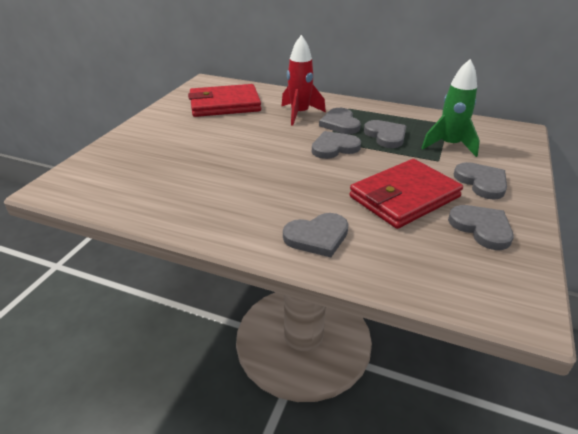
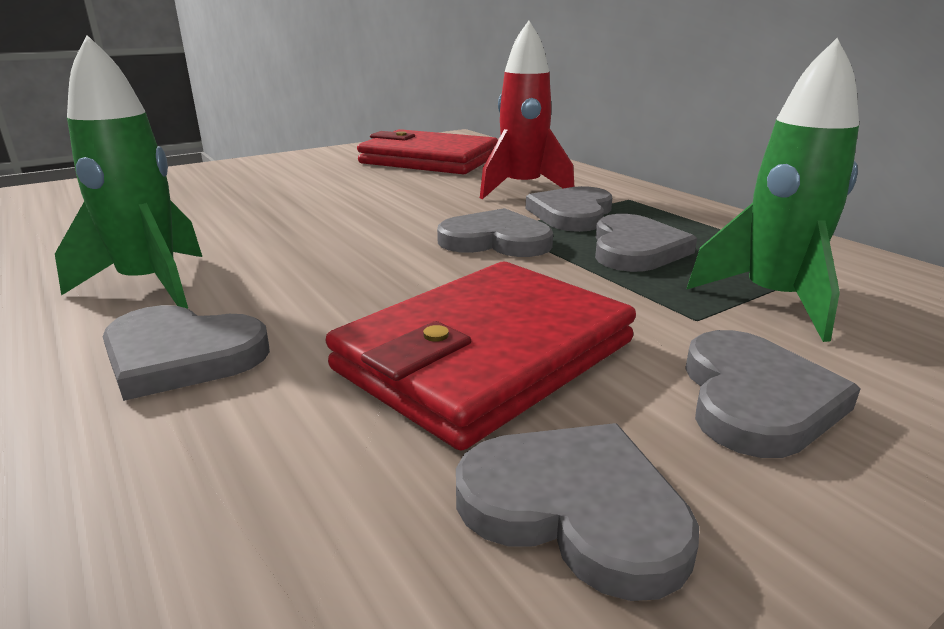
camera: 35 degrees right, 10 degrees down
red wallet [349,159,463,229] -> red wallet turned 45 degrees counterclockwise [325,262,636,451]
grey heart [448,205,514,250] -> grey heart turned 60 degrees counterclockwise [456,423,699,601]
none -> green rocket [55,35,202,309]

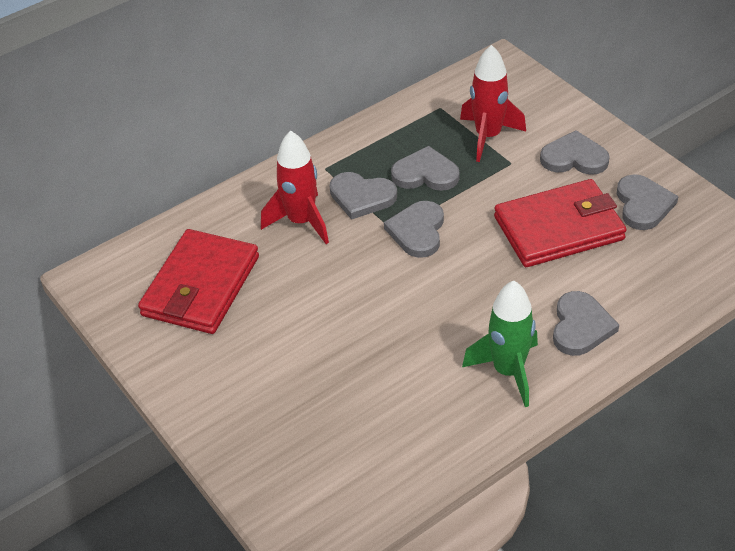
camera: 90 degrees left, 20 degrees up
red wallet [325,262,636,451] -> red wallet turned 60 degrees counterclockwise [494,179,626,267]
grey heart [456,423,699,601] -> grey heart turned 150 degrees clockwise [617,174,678,230]
green rocket [686,38,859,342] -> red rocket [460,45,526,162]

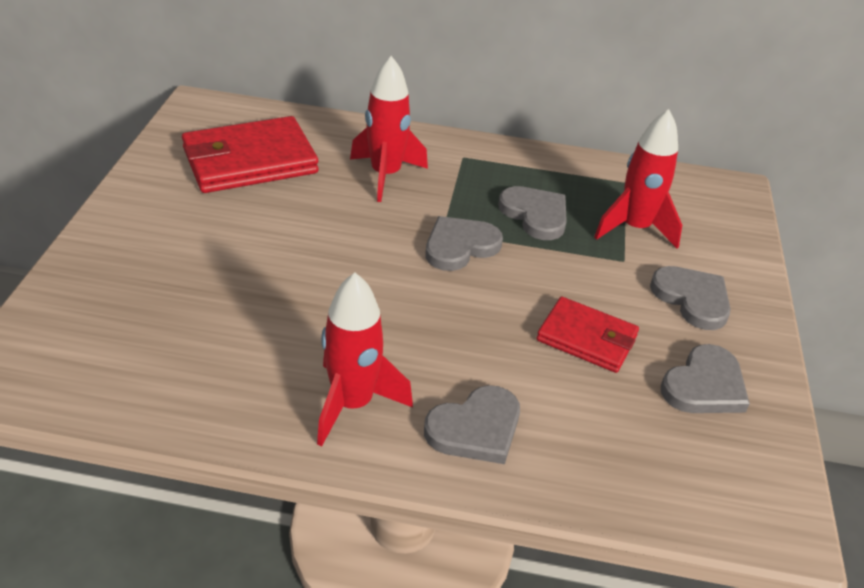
camera: 40 degrees right, 5 degrees down
grey heart [330,172,397,220] -> none
green rocket [462,281,538,407] -> red rocket [317,273,413,446]
red wallet [494,179,626,267] -> red wallet [536,297,639,373], size x0.61

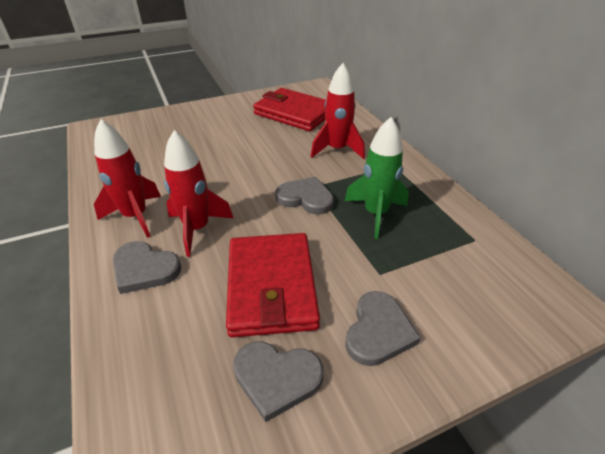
camera: 60 degrees right, 0 degrees up
grey heart [498,186,567,240] -> green rocket [345,117,409,239]
red wallet [536,297,639,373] -> red wallet [226,233,320,337], size x1.64
red rocket [594,109,682,249] -> red rocket moved to [164,130,233,257]

